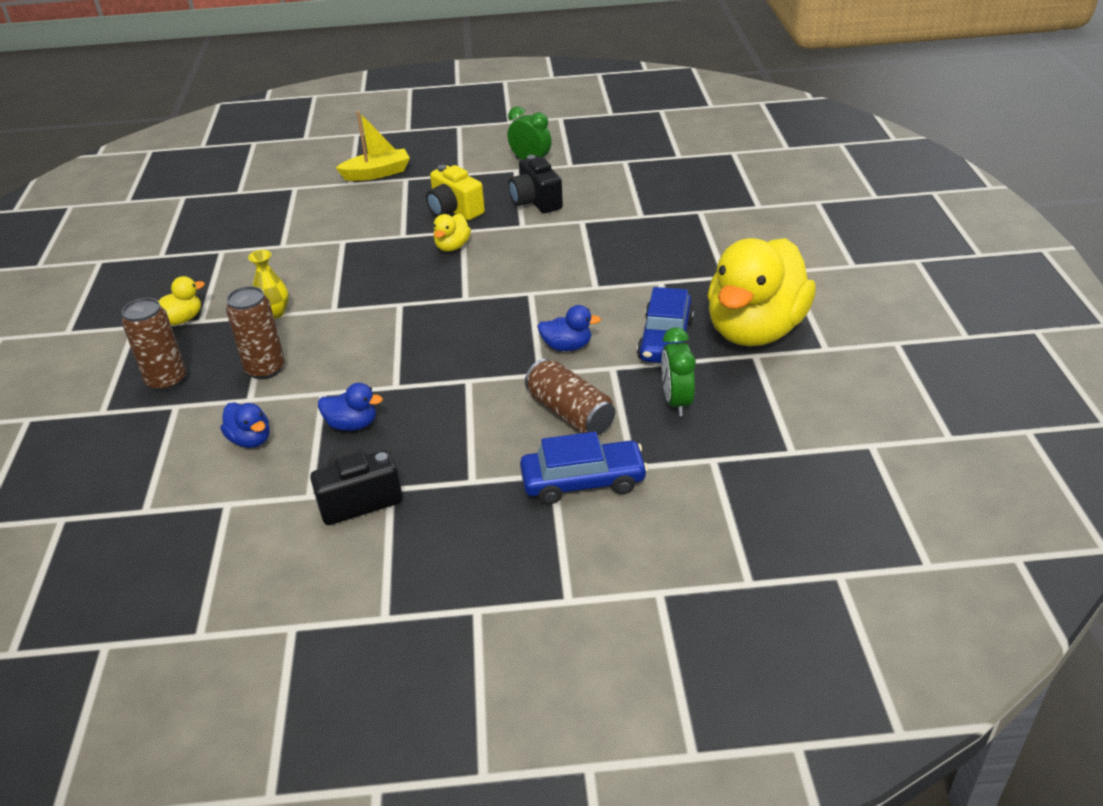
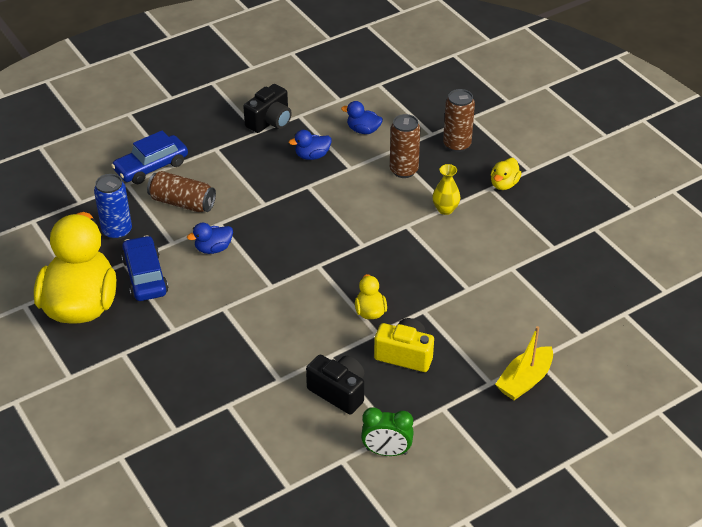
camera: 150 degrees right, 5 degrees up
green clock [661,327,696,416] -> blue can [94,174,132,240]

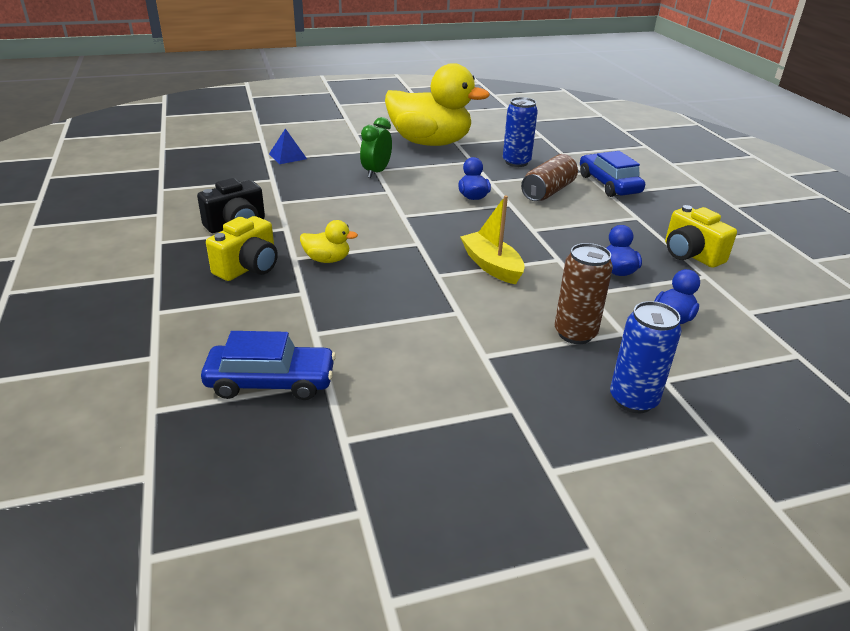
camera: 105 degrees right, 10 degrees down
blue car [121,235,168,301] -> blue car moved to [201,331,336,400]
black camera [243,84,292,133] -> yellow camera [665,205,737,268]
green clock [361,407,414,456] -> green clock moved to [360,117,392,178]
yellow vase [432,164,461,215] -> none
brown can [443,89,475,152] -> blue can [610,301,682,413]
yellow duck [491,158,522,190] -> none
yellow boat [495,326,553,400] -> yellow boat moved to [460,195,525,284]
none -> blue pyramid [269,128,307,164]

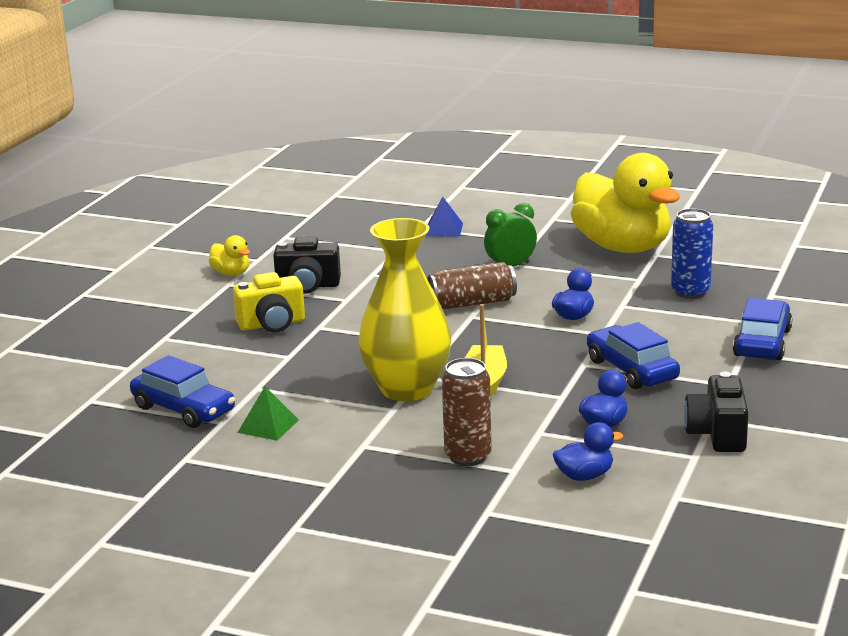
camera: 40 degrees right, 10 degrees down
yellow duck [300,220,358,263] -> yellow duck moved to [209,235,250,276]
brown can [521,154,578,201] -> brown can moved to [427,262,517,310]
blue can [610,301,682,413] -> none
yellow camera [665,205,737,268] -> black camera [684,372,749,452]
none -> green pyramid [237,387,299,441]
none -> yellow vase [358,218,451,401]
none -> blue car [587,322,680,389]

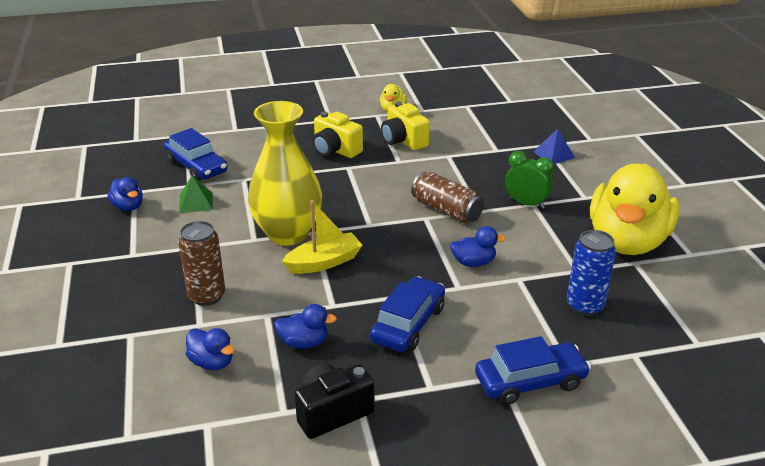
camera: 55 degrees right, 10 degrees up
blue car [130,355,235,428] -> blue car turned 45 degrees counterclockwise [164,128,227,181]
black camera [273,237,341,294] -> yellow camera [381,102,430,150]
none -> blue duck [108,177,143,211]

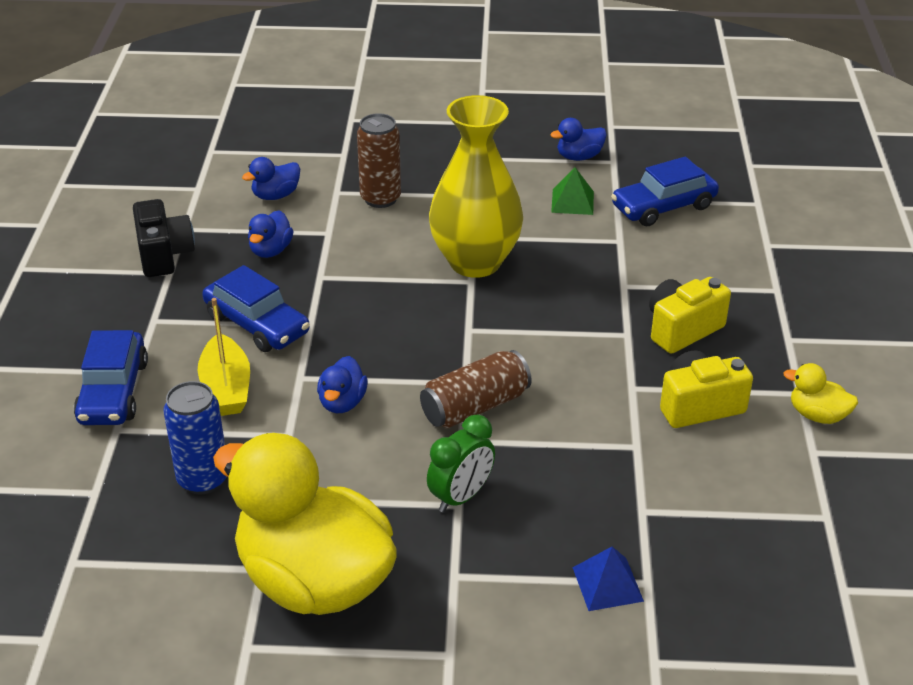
camera: 105 degrees right, 5 degrees up
yellow boat [282,200,362,274] -> yellow boat moved to [198,298,250,416]

